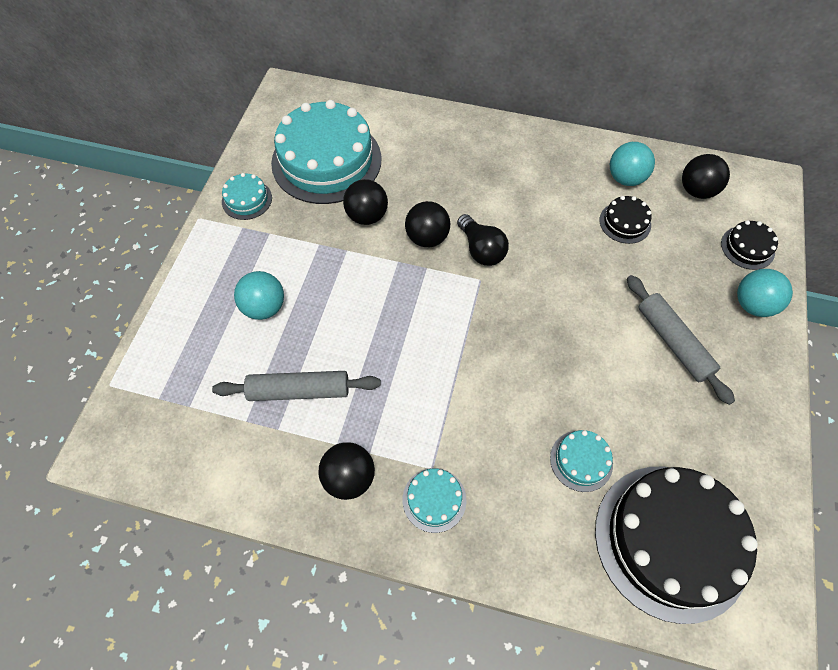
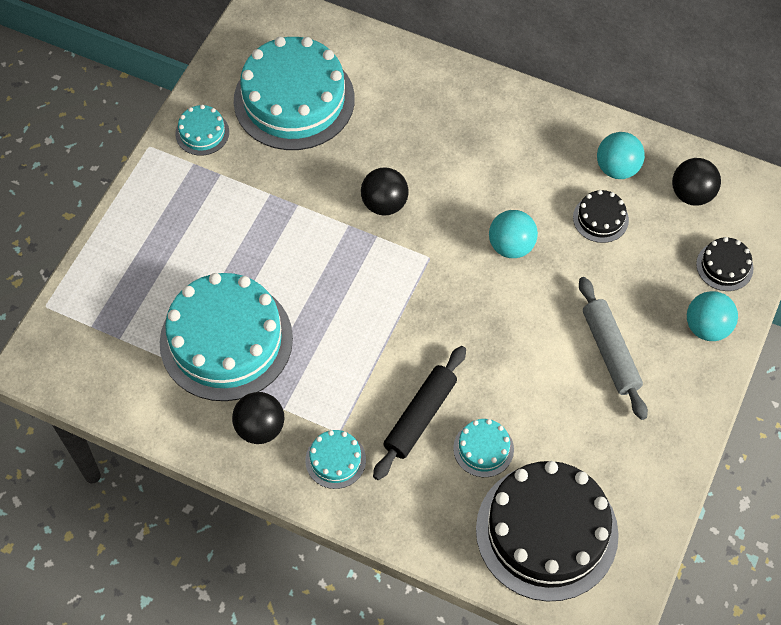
camera: 10 degrees right, 0 degrees up
grey rolling pin [212,371,381,401] -> turquoise cake [160,273,293,401]
turquoise ball [234,271,284,320] -> turquoise ball moved to [489,210,538,258]
black ball [343,179,388,225] -> none
black light bulb [457,214,509,266] -> none
none -> black rolling pin [373,346,466,480]

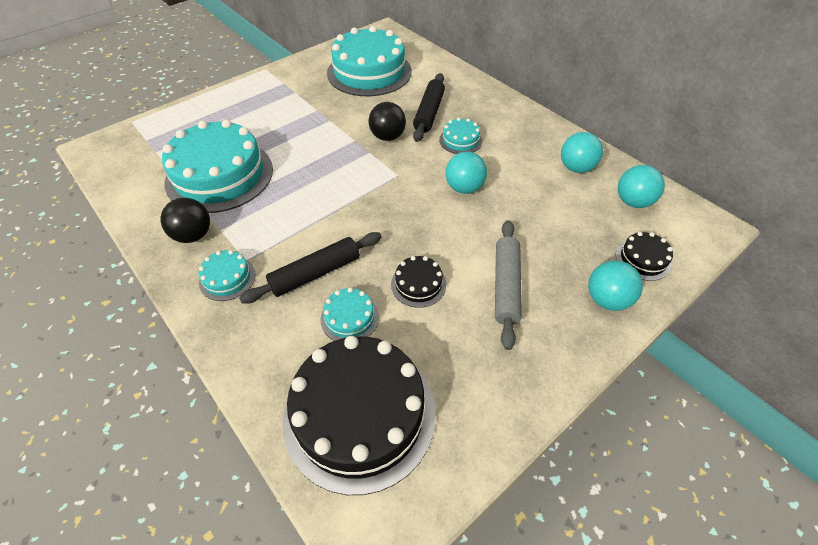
camera: 25 degrees right, 10 degrees down
turquoise cake [175,105,229,156] -> turquoise cake moved to [439,118,482,154]
black cake [573,190,629,243] -> black cake moved to [391,256,446,308]
black ball [672,158,721,206] -> turquoise ball [618,165,665,208]
none -> black rolling pin [413,73,445,142]

